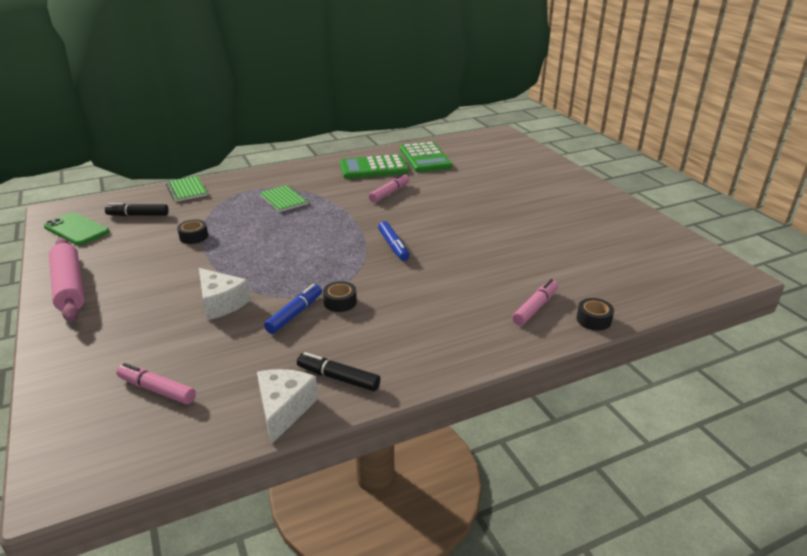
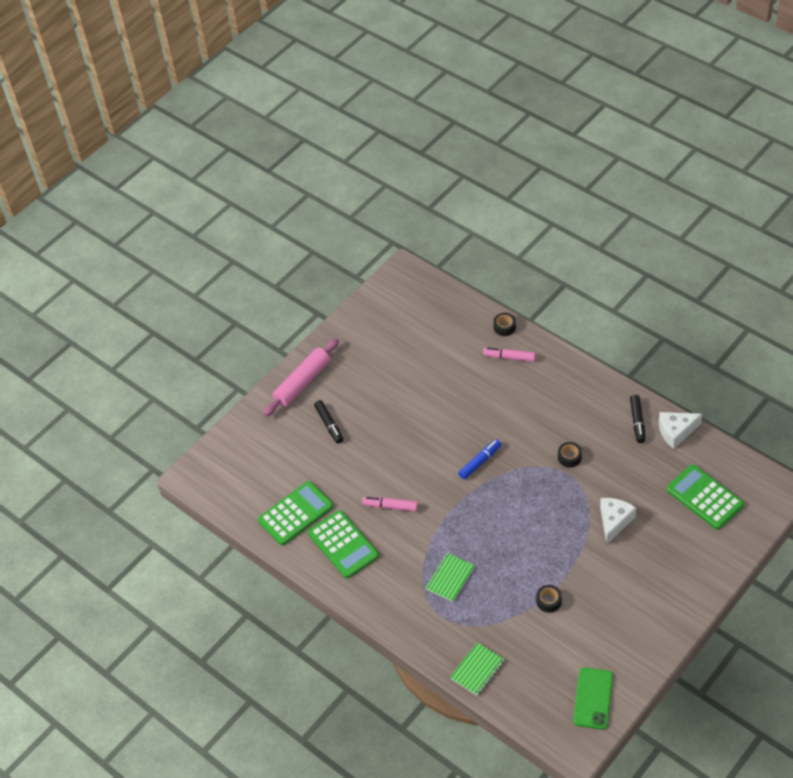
camera: 110 degrees left, 20 degrees up
pink rolling pin [49,238,85,322] -> pink rolling pin moved to [263,338,339,417]
black marker [105,203,169,216] -> black marker moved to [314,400,343,444]
pink marker [116,363,196,405] -> green calculator [666,464,744,530]
blue marker [264,284,322,334] -> none

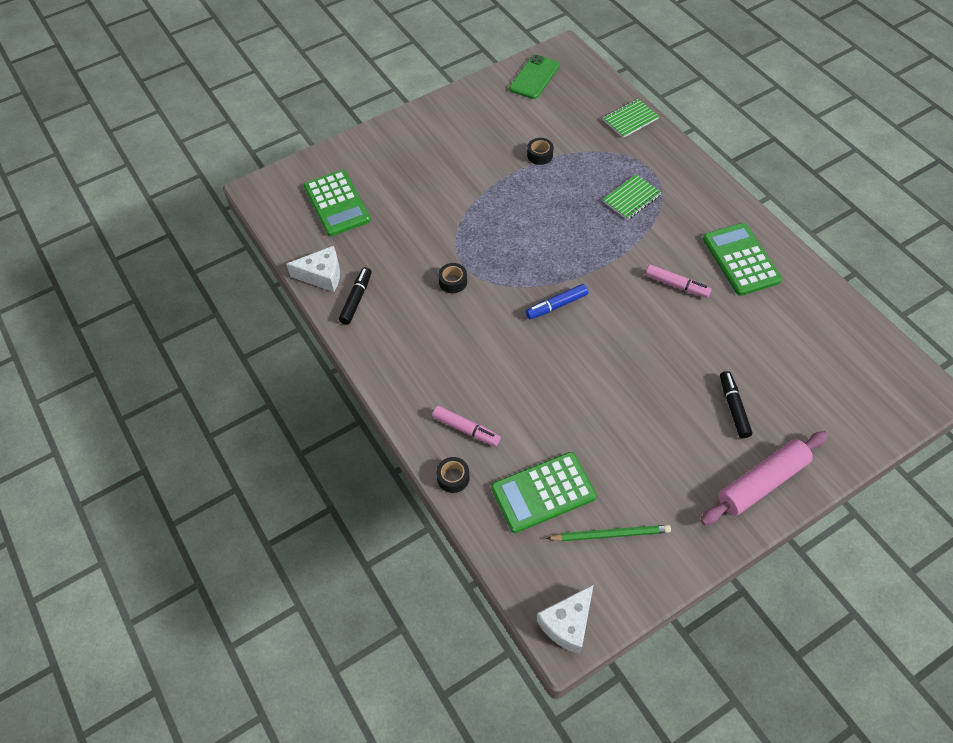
camera: 165 degrees left, 5 degrees up
green calculator [258,481,333,545] -> green calculator moved to [491,452,596,533]
white cheese [600,498,636,544] -> white cheese moved to [537,584,594,654]
none -> green pencil [546,525,671,541]

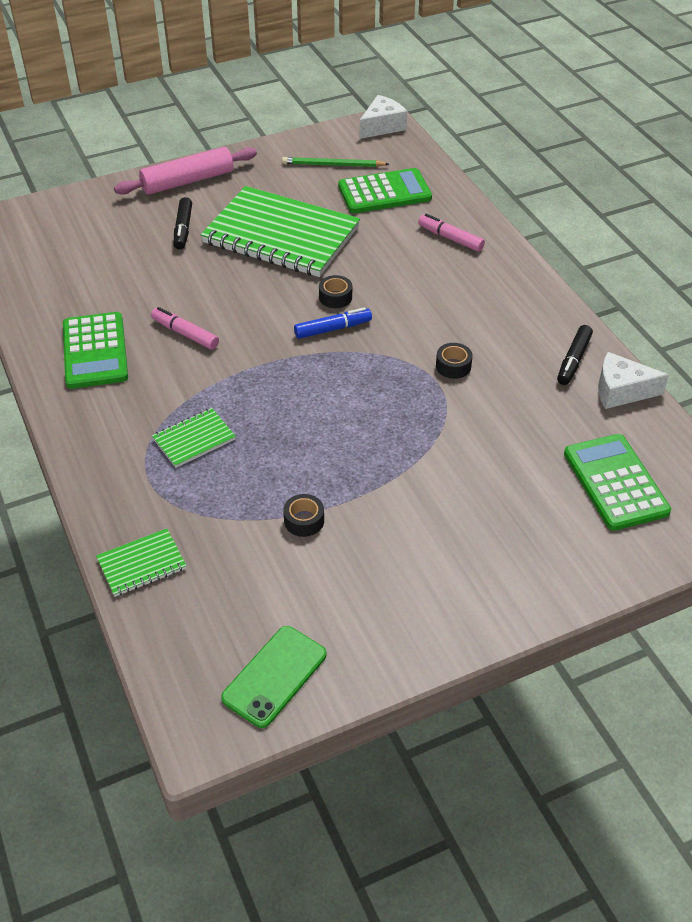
camera: 175 degrees left, 10 degrees down
black tape [436,457,470,493] -> black tape moved to [319,275,352,308]
none -> green notebook [201,186,360,277]

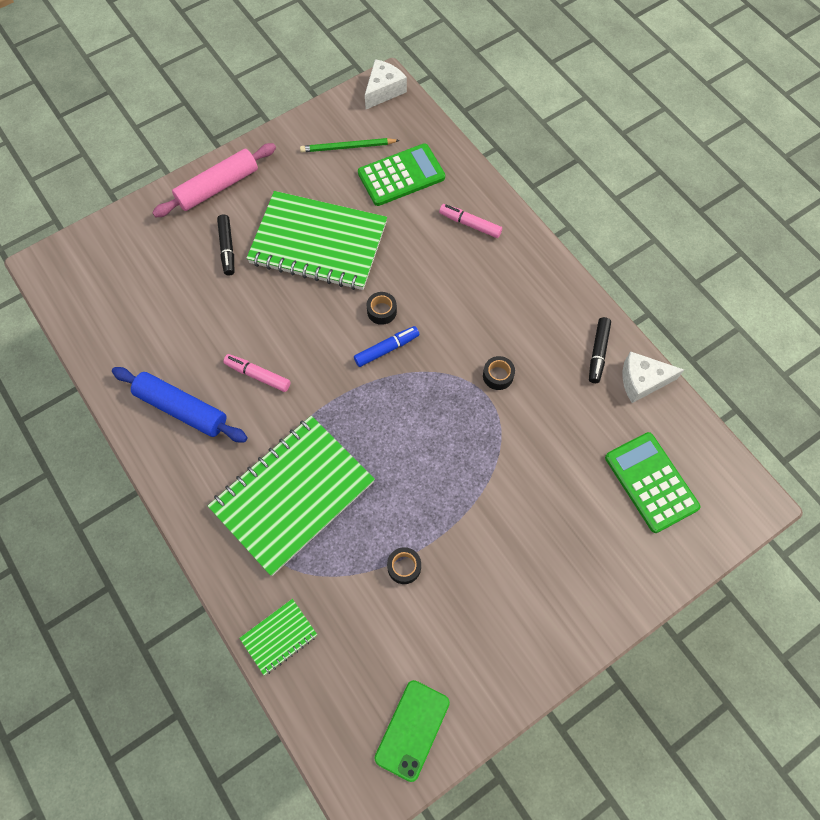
camera: 10 degrees left, 20 degrees up
green calculator [63,312,128,389] -> blue rolling pin [112,367,248,442]
green notebook [152,408,236,468] -> green notebook [208,416,375,576], size x2.29

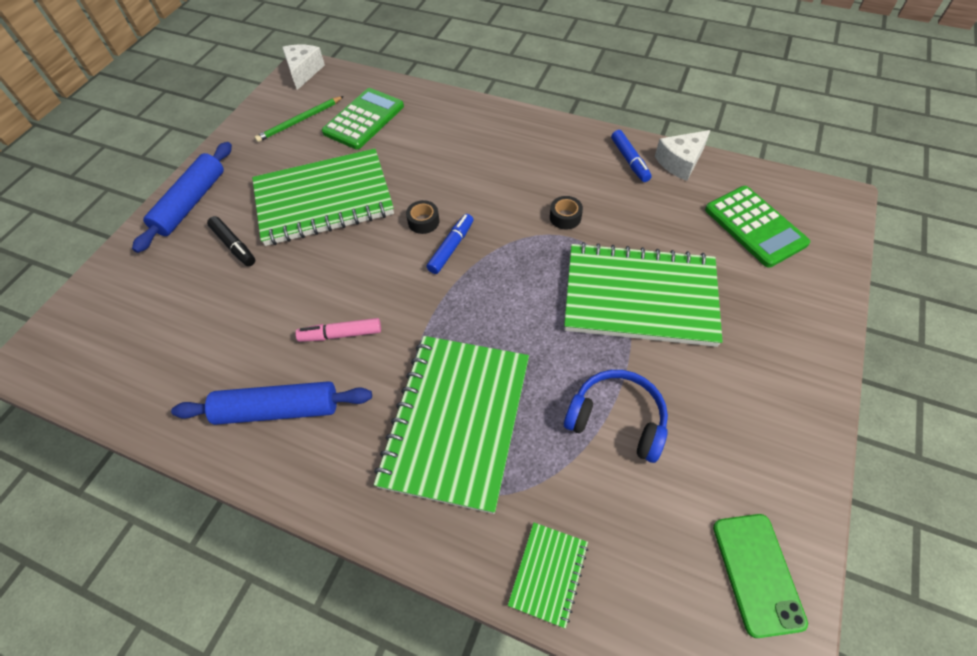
camera: 30 degrees left, 10 degrees down
pink rolling pin [152,143,276,217] -> blue rolling pin [132,142,232,253]
black tape [387,547,421,584] -> blue headphones [564,370,668,463]
pink marker [439,204,502,238] -> none
black marker [589,317,611,383] -> blue marker [611,130,652,182]
green calculator [605,432,700,533] -> green calculator turned 150 degrees counterclockwise [705,186,810,268]
none -> green notebook [564,242,723,347]

